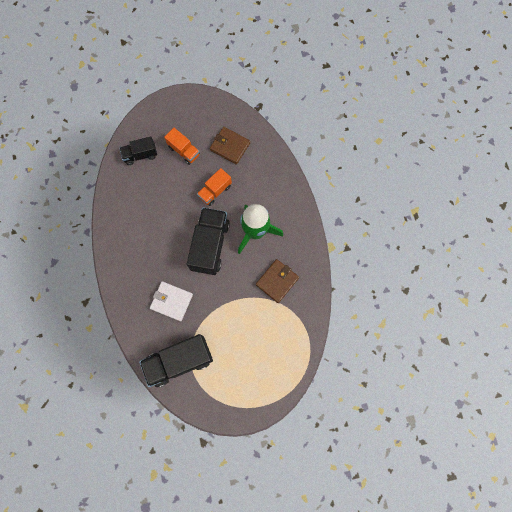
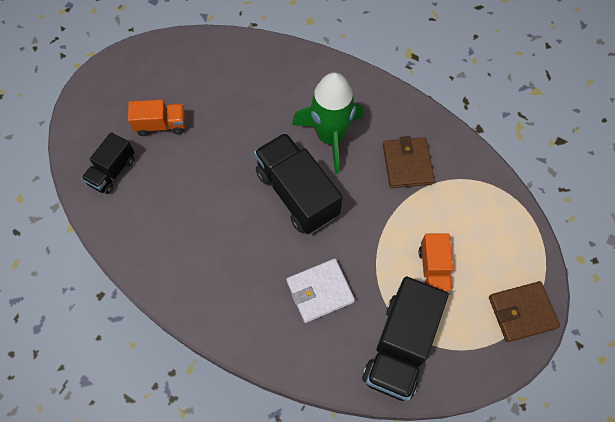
camera: 45 degrees left, 10 degrees down
orange truck [197,168,232,206] -> orange truck moved to [418,233,453,295]
brown wallet [210,127,250,165] -> brown wallet moved to [489,281,560,342]

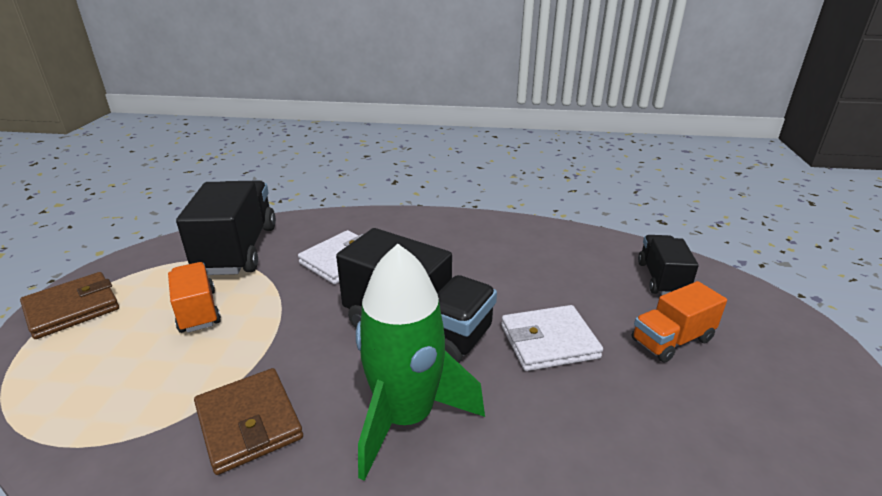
camera: 155 degrees right, 35 degrees down
none -> white wallet [501,305,603,371]

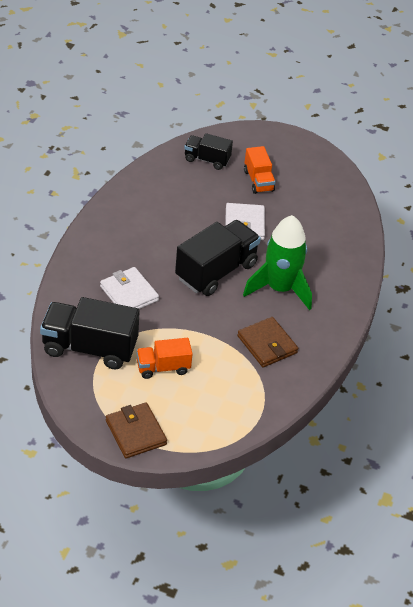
camera: 80 degrees left, 15 degrees up
brown wallet [194,368,303,475] -> brown wallet turned 75 degrees clockwise [237,317,298,367]

